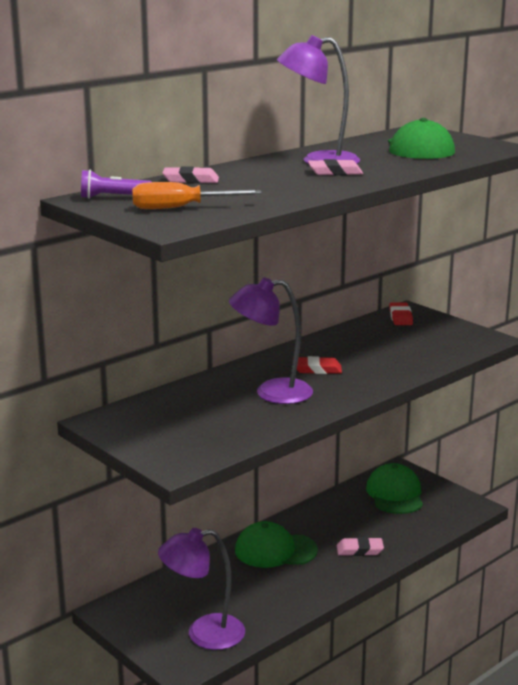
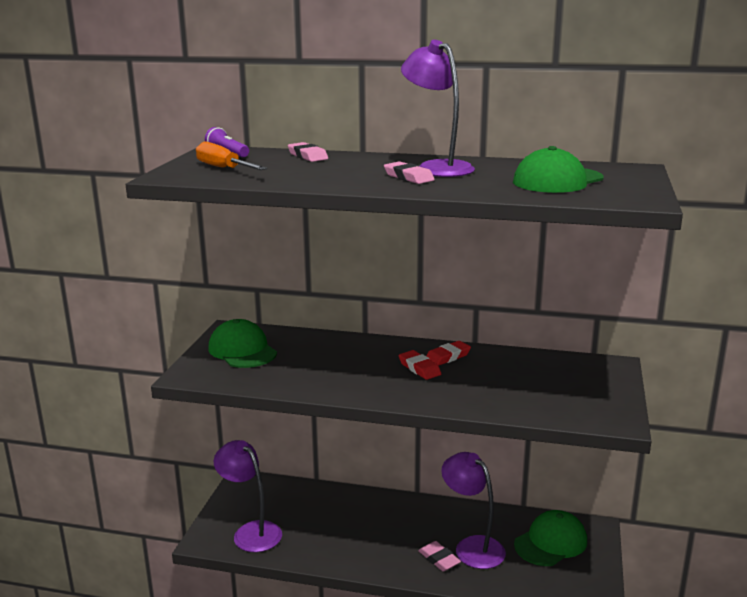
camera: 55 degrees right, 0 degrees up
purple lamp [229,277,313,404] -> purple lamp moved to [441,452,506,569]
green cap [235,521,318,568] -> green cap moved to [208,319,277,368]
red eraser [389,302,413,325] -> red eraser moved to [426,341,471,366]

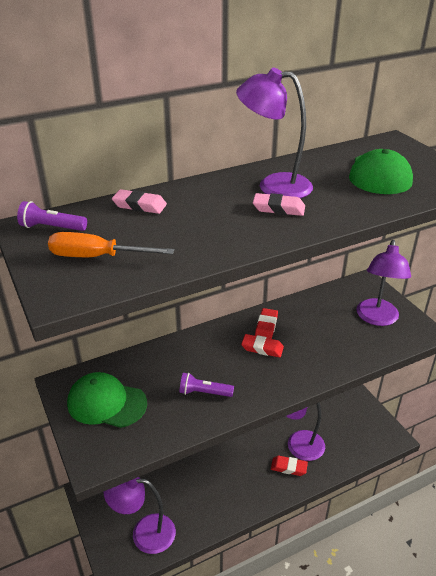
camera: 40 degrees left, 15 degrees up
pink eraser [418,541,461,572] -> red eraser [271,456,308,476]
green cap [514,510,587,566] -> none
none -> purple flashlight [179,373,234,397]
none -> purple lamp [356,240,411,326]

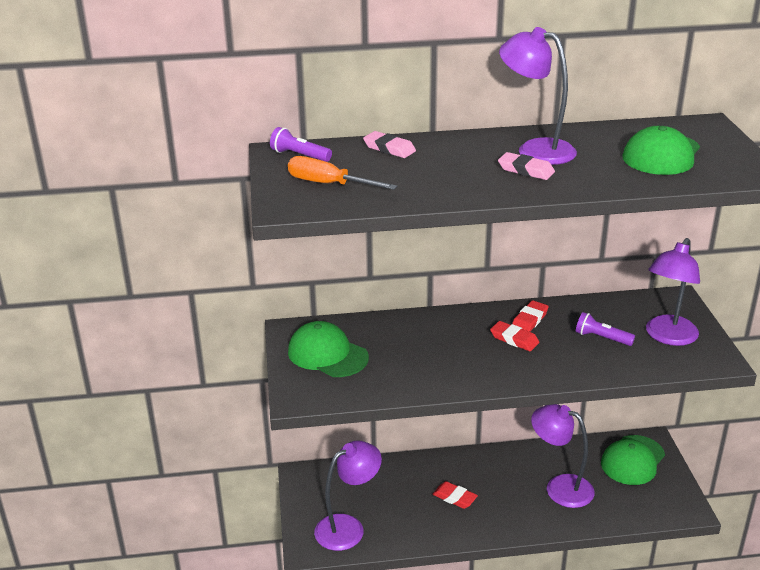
camera: 20 degrees right, 5 degrees down
purple lamp [104,477,176,554] -> purple lamp turned 120 degrees clockwise [314,441,382,551]
purple flashlight [179,373,234,397] -> purple flashlight moved to [576,312,635,346]
red eraser [271,456,308,476] -> red eraser moved to [433,481,478,509]
none -> green cap [601,435,665,485]

